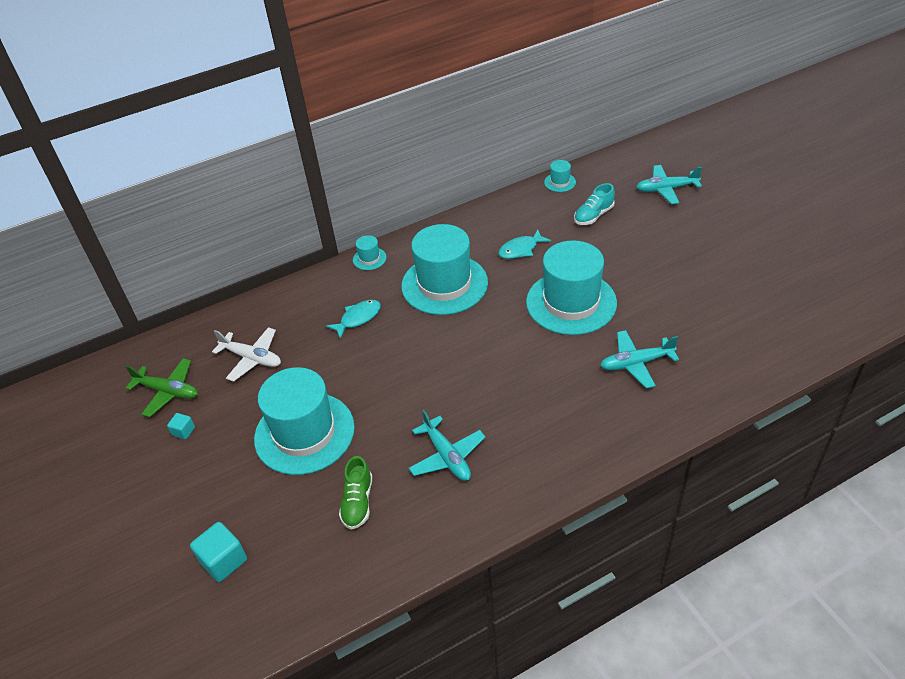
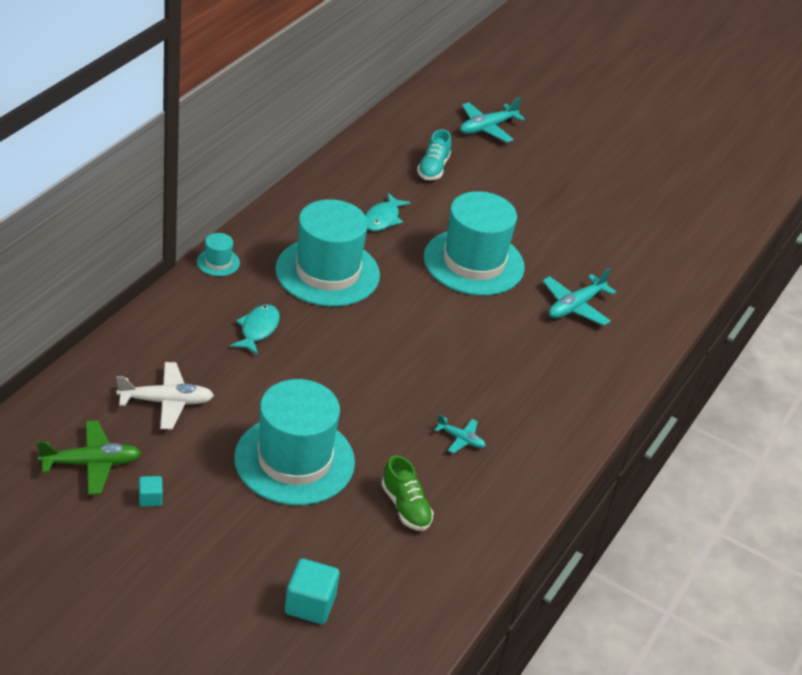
camera: 40 degrees left, 5 degrees down
turquoise plane [409,410,486,481] -> turquoise plane [435,414,486,453], size x0.57
turquoise hat [544,160,576,192] -> none

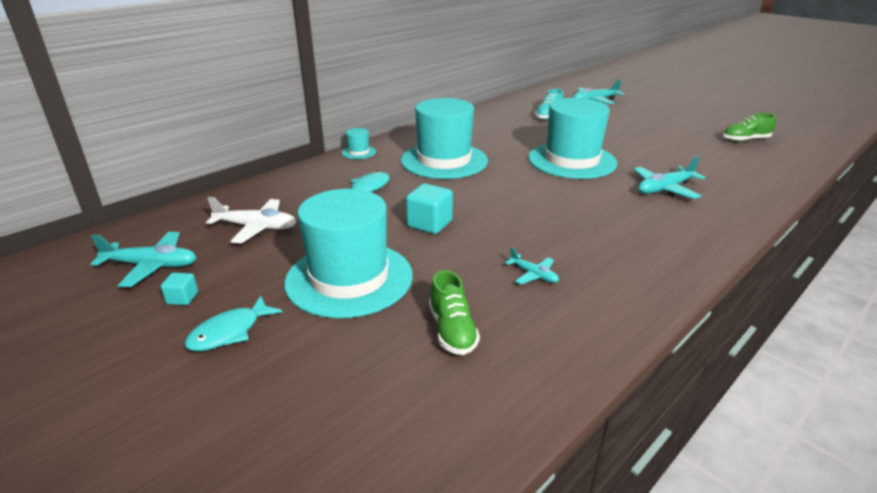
camera: 20 degrees right, 10 degrees down
green plane [37,421,141,495] -> turquoise plane [91,232,196,287]
turquoise cube [285,558,339,624] -> turquoise cube moved to [406,184,453,234]
turquoise fish [365,193,411,231] -> turquoise fish moved to [184,296,282,351]
none -> green shoe [723,113,776,142]

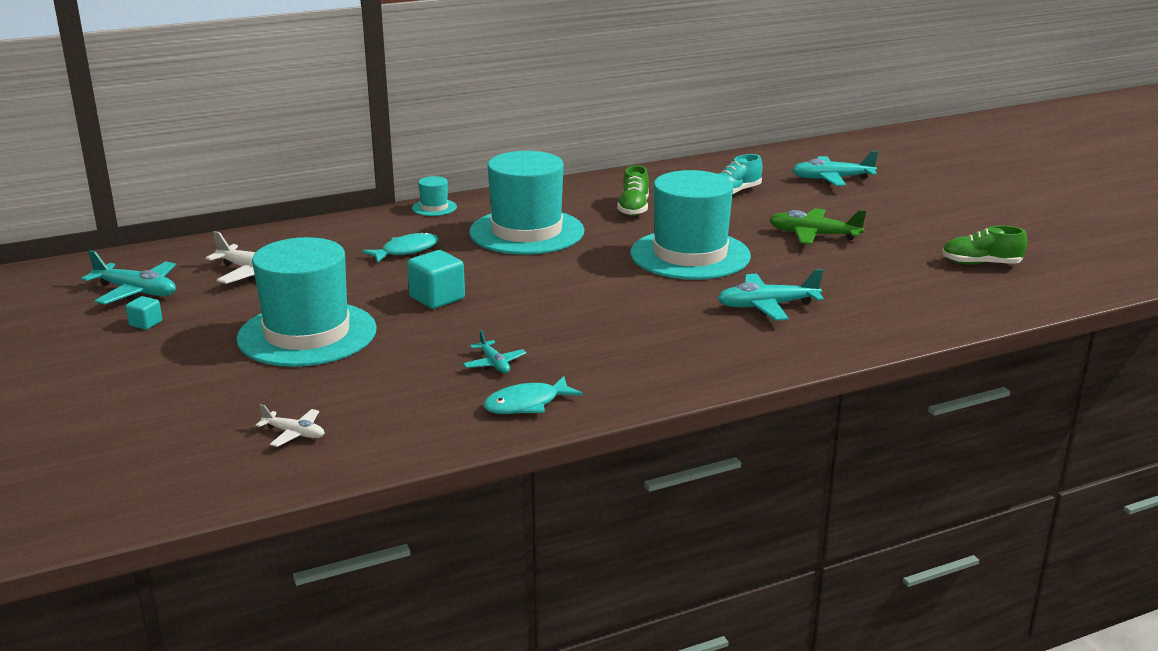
camera: 20 degrees right, 5 degrees down
turquoise fish [184,296,282,351] -> turquoise fish moved to [483,376,583,414]
green shoe [429,270,480,355] -> green shoe moved to [617,165,649,216]
none -> white plane [256,404,325,447]
none -> green plane [769,208,867,245]

